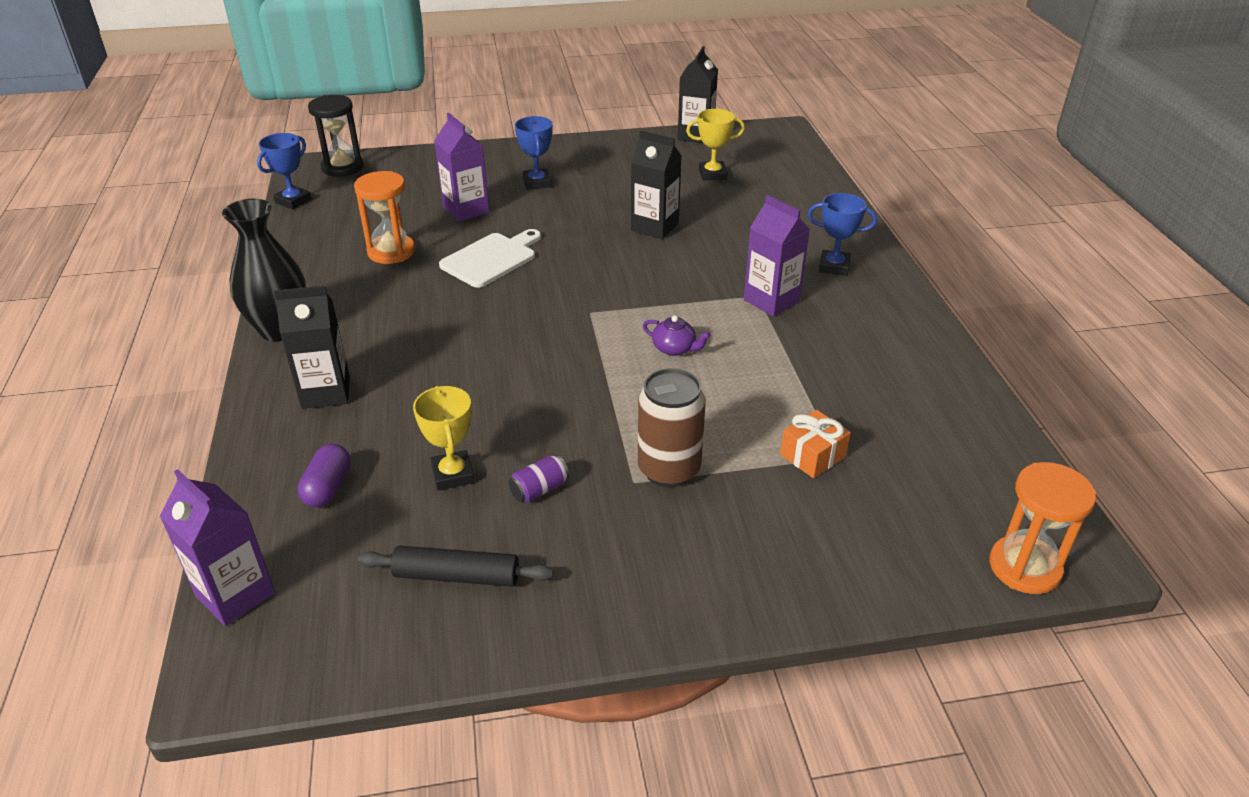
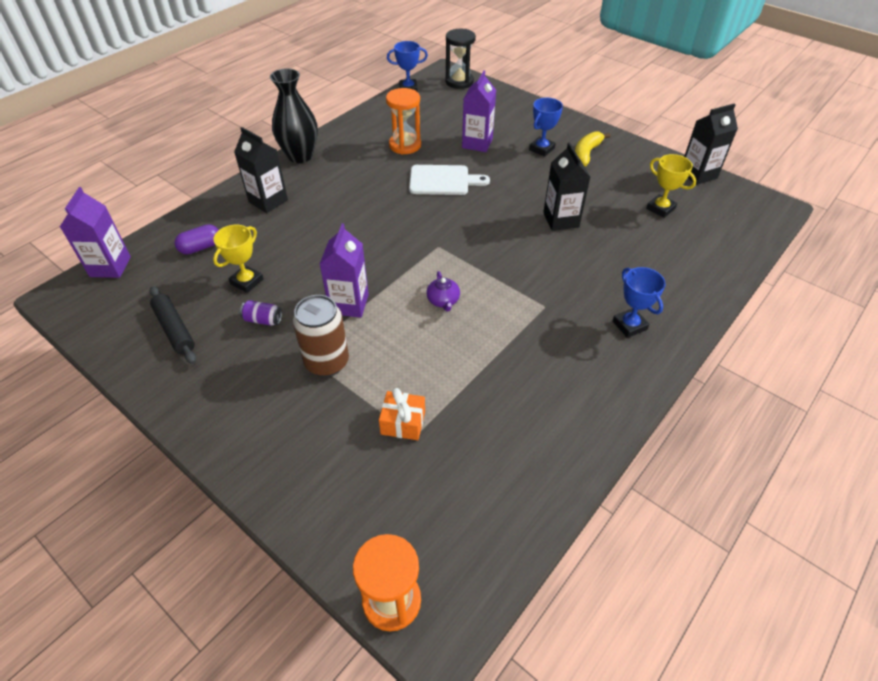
camera: 50 degrees right, 10 degrees up
purple carton [744,195,810,316] -> purple carton moved to [320,223,369,318]
none -> yellow banana [575,131,611,167]

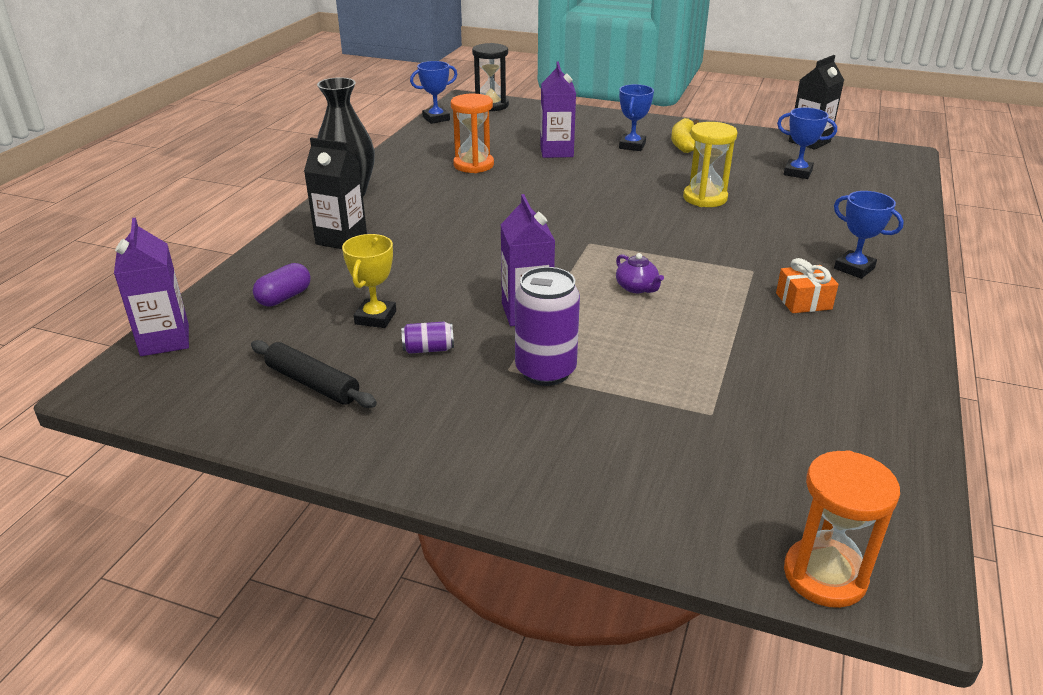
camera: 20 degrees left, 15 degrees down
brown can [293,295,349,377] -> purple can [515,267,580,386]
orange gift [379,388,425,440] -> orange gift moved to [776,258,839,313]
white cutting board [409,165,490,195] -> none
black carton [543,142,590,231] -> yellow hourglass [683,122,737,207]
yellow trophy [646,154,696,218] -> blue trophy [777,107,837,179]

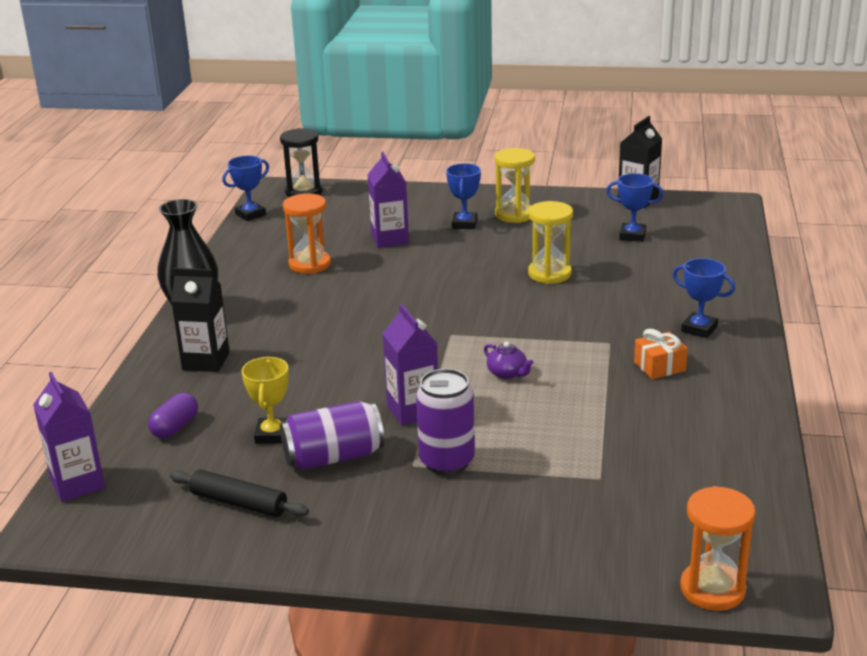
camera: 10 degrees left, 5 degrees down
purple can [401,322,454,354] -> purple can [280,401,384,470], size x2.02
yellow banana [671,118,699,153] -> yellow hourglass [495,148,535,223]

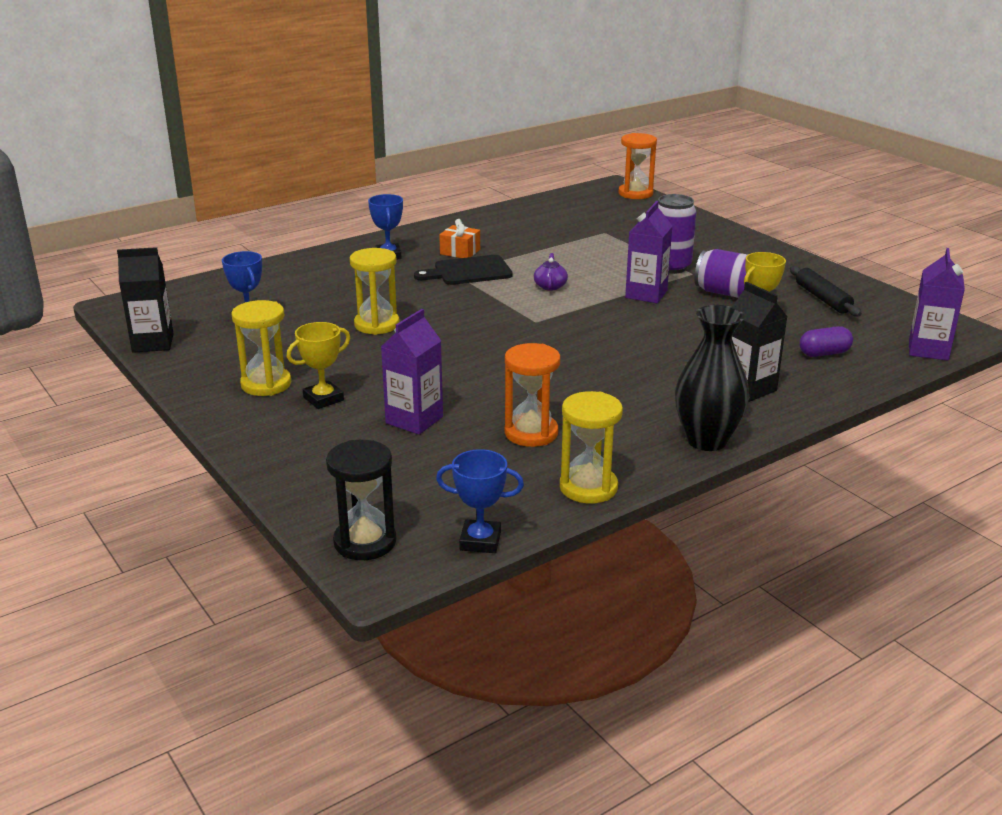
camera: 135 degrees left, 0 degrees up
blue trophy [446,163,481,229] -> yellow trophy [287,322,350,409]
none -> black cutting board [414,255,513,285]
none -> yellow hourglass [560,391,623,503]

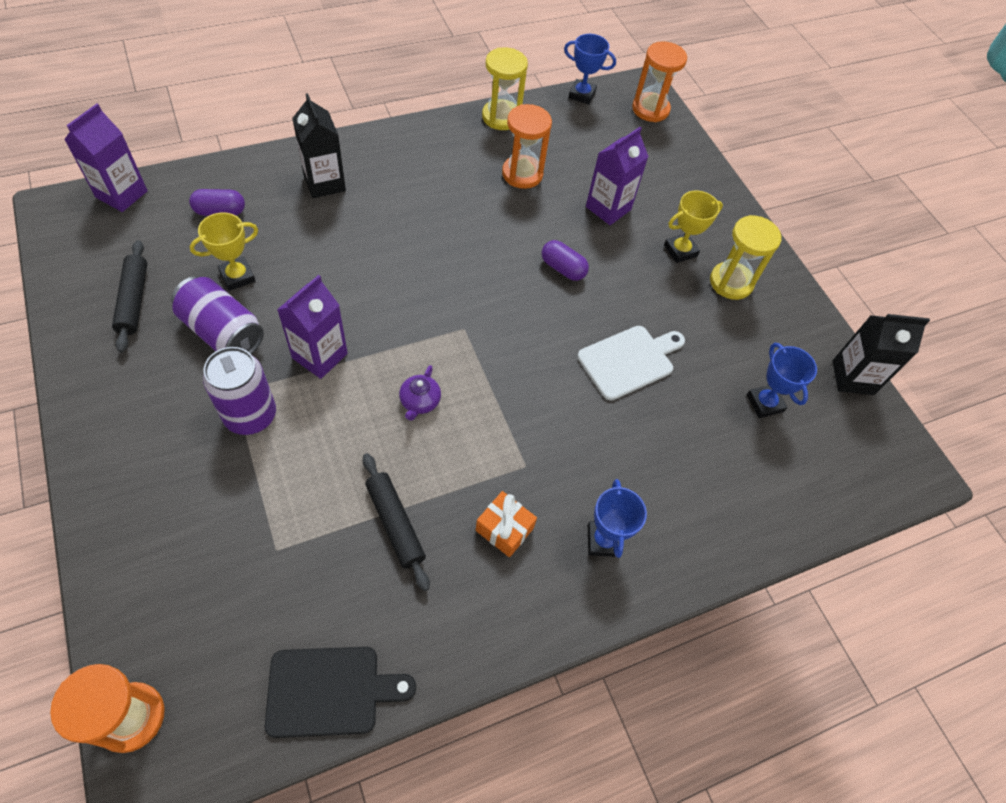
camera: 175 degrees left, 30 degrees up
black hourglass [326,440,396,560] -> orange hourglass [632,41,687,122]
yellow hourglass [350,248,400,335] -> white cutting board [578,326,685,401]
black cutting board [414,255,513,285] -> black cutting board moved to [265,647,416,738]
black vase [675,305,749,451] -> none
none -> black rolling pin [363,453,430,591]
none -> purple capsule [542,240,589,281]

